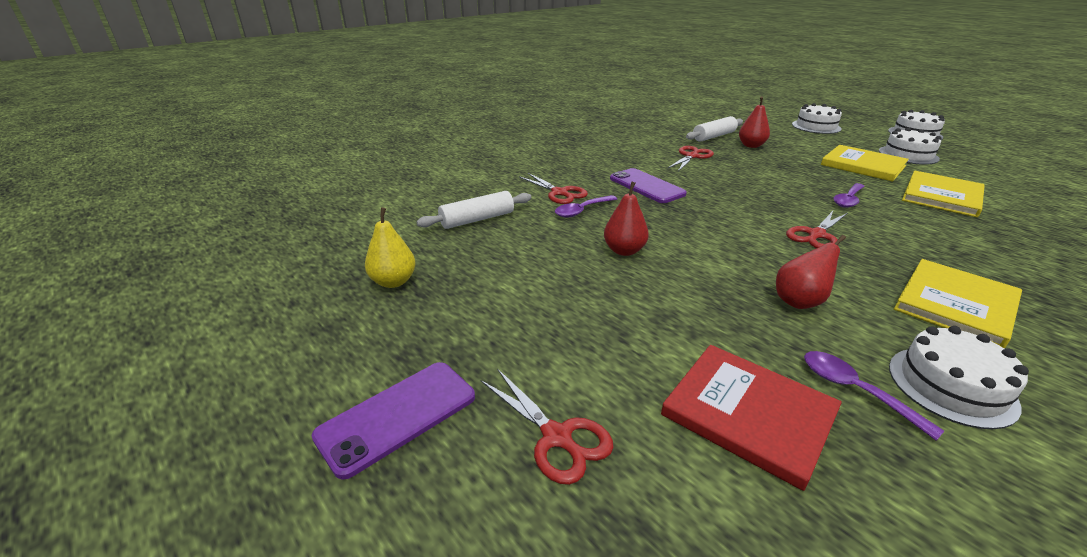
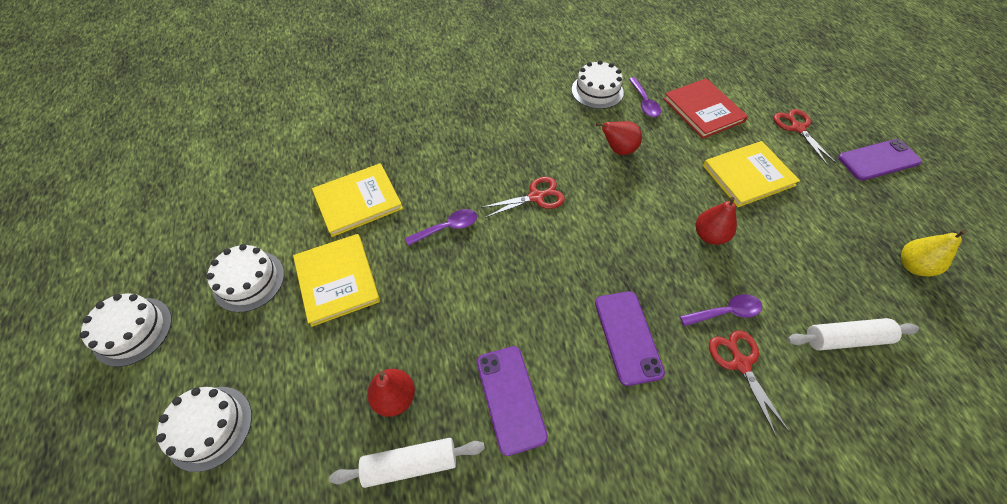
camera: 155 degrees left, 25 degrees up
red scissors [668,146,714,171] -> purple phone [477,346,548,456]
yellow book [894,259,1022,348] -> yellow book moved to [703,141,800,207]

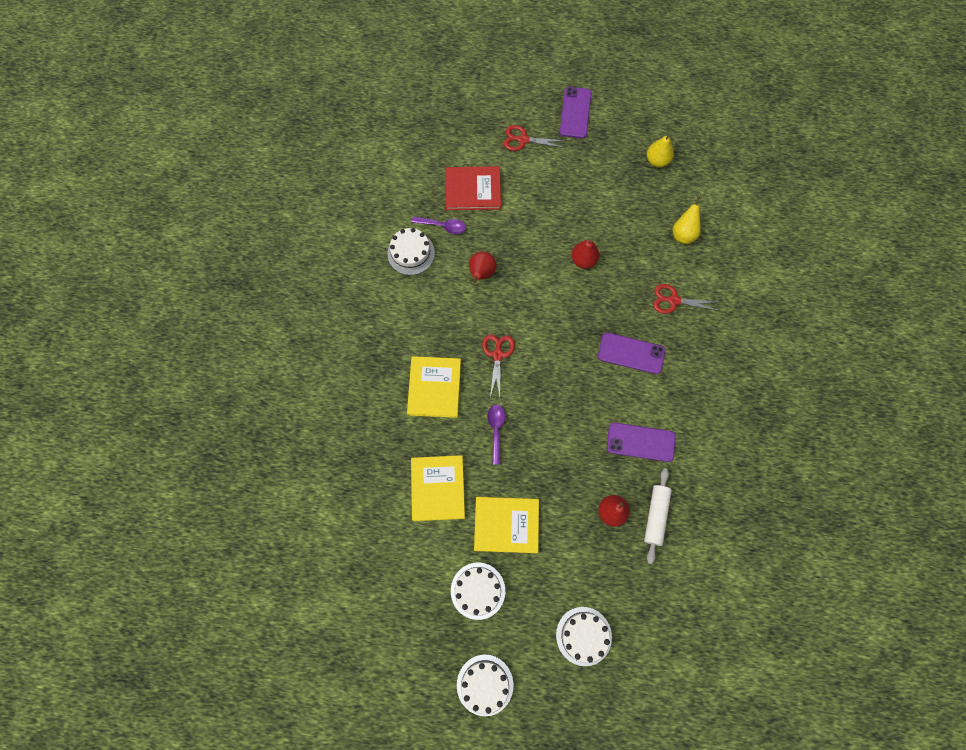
camera: 65 degrees left, 15 degrees up
purple spoon [680,294,762,326] -> none
yellow book [703,141,800,207] -> yellow book moved to [407,356,461,418]
white rolling pin [787,318,919,350] -> yellow pear [673,197,701,244]

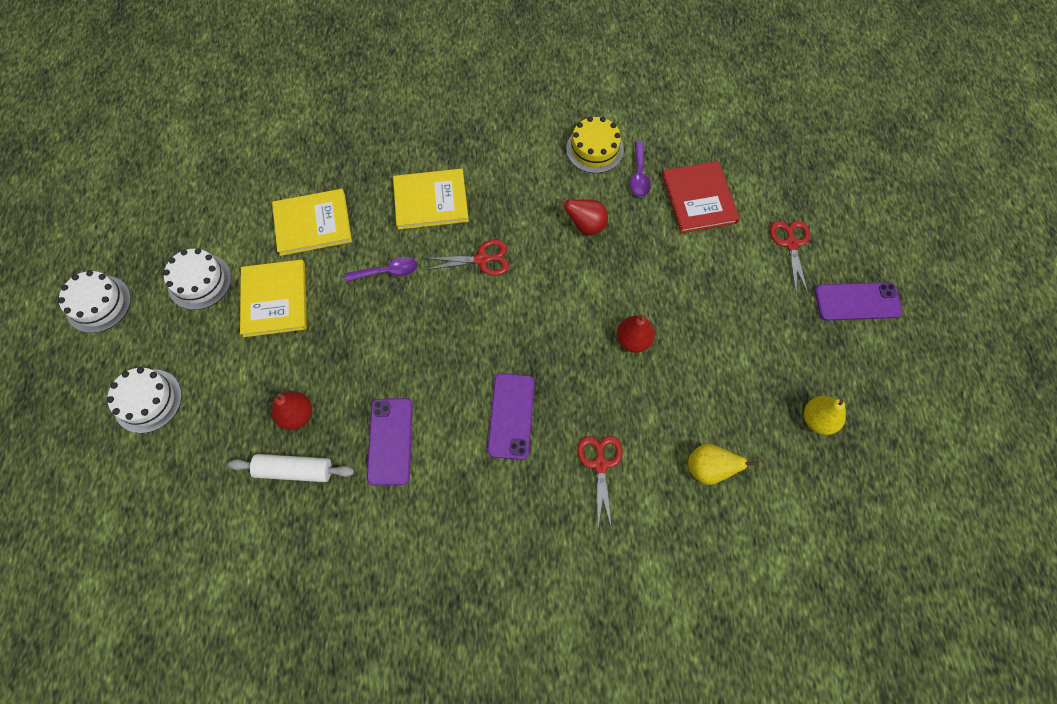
camera: 80 degrees right, 5 degrees down
white cake [387,228,435,275] -> yellow cake [566,116,624,173]

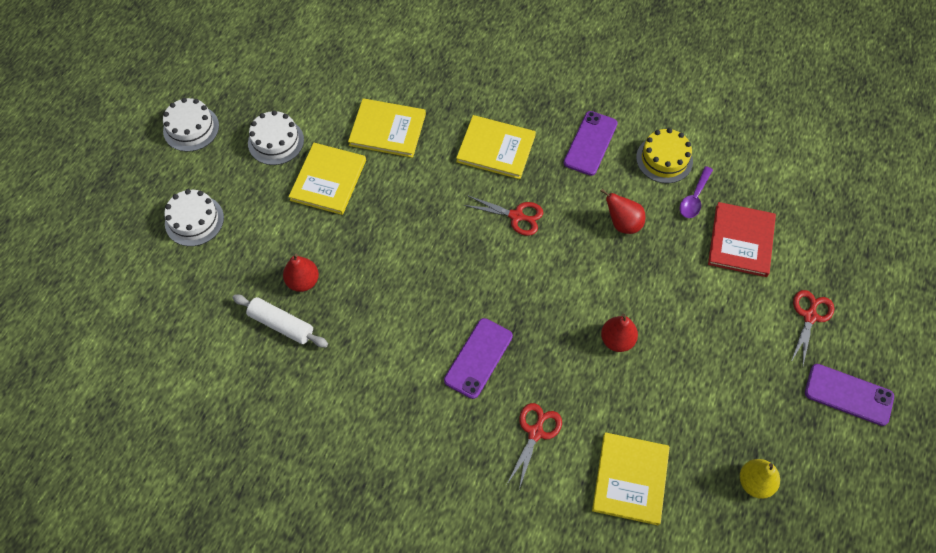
camera: 25 degrees right, 5 degrees down
purple spoon [344,257,417,282] -> none
purple phone [367,398,413,486] -> purple phone moved to [564,111,618,176]
yellow pear [688,444,759,485] -> yellow book [592,432,670,525]

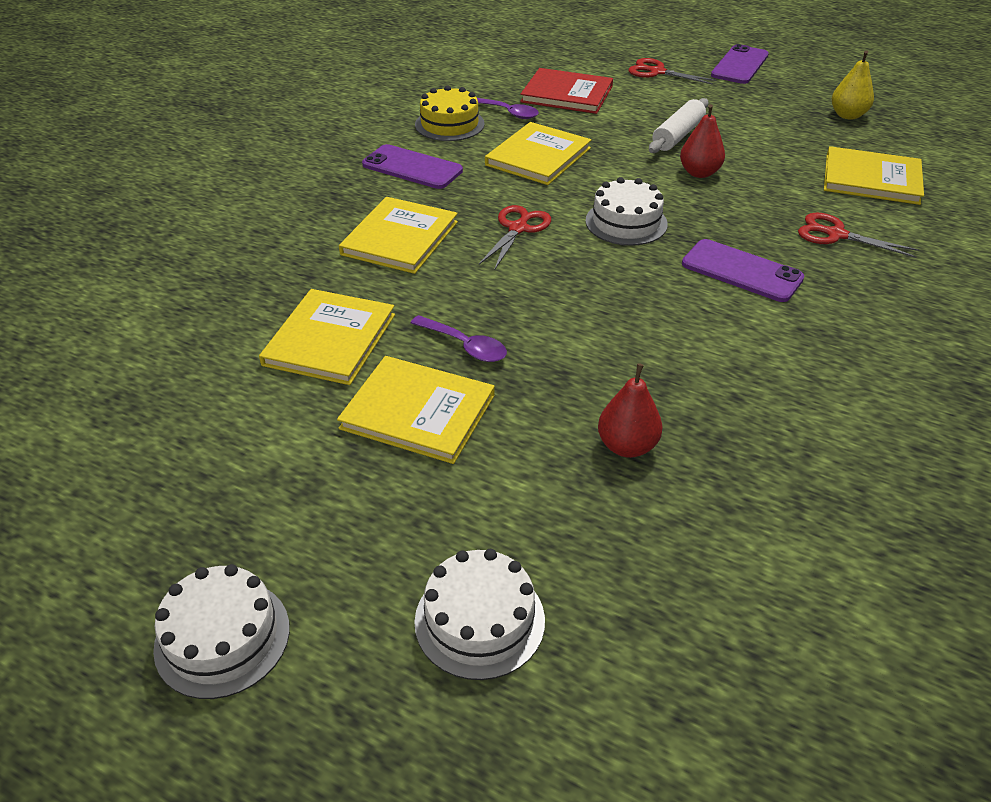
camera: 85 degrees left, 20 degrees down
white rolling pin [232,294,328,347] -> white rolling pin moved to [649,98,709,153]
white cake [248,110,304,165] -> white cake moved to [586,177,668,246]
red pear [601,189,645,234] -> yellow book [485,122,591,185]
none -> purple spoon [411,315,507,362]

